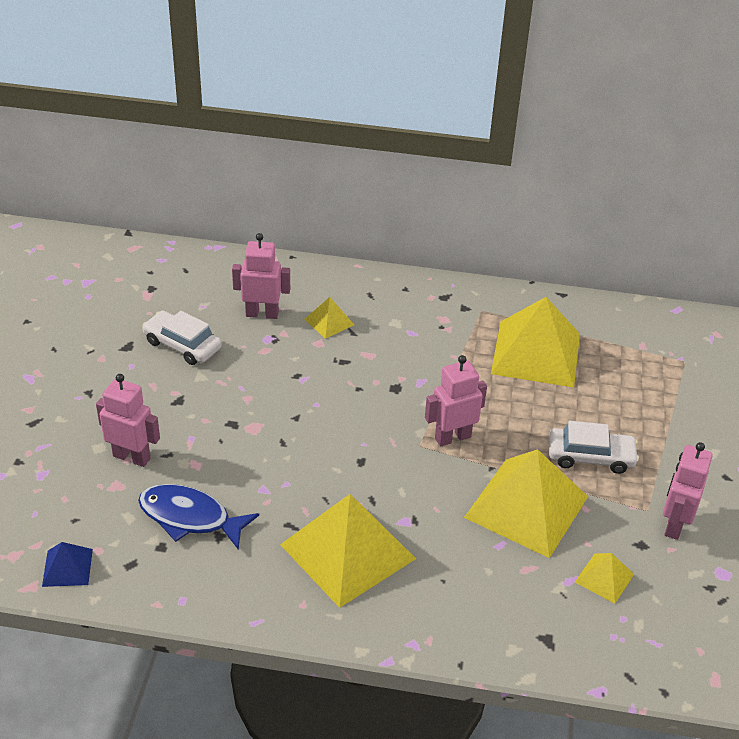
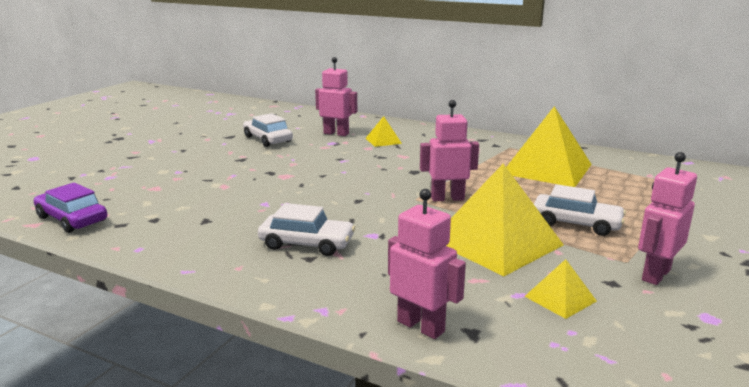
camera: 20 degrees right, 20 degrees down
blue pyramid [42,542,93,587] -> purple car [34,182,107,233]
pink robot [96,374,160,467] -> pink robot moved to [388,189,466,339]
blue fish [138,484,259,550] -> none
yellow pyramid [280,494,416,608] -> white car [258,203,355,256]

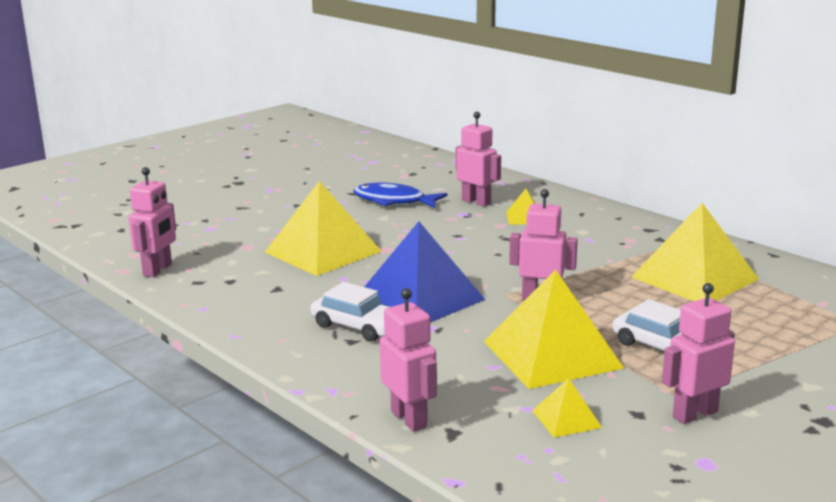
camera: 20 degrees right, 0 degrees up
purple car [34,182,107,233] -> pink robot [128,167,176,277]
white car [243,113,293,147] -> blue fish [353,183,448,208]
none -> yellow pyramid [265,181,382,276]
none -> blue pyramid [364,221,486,322]

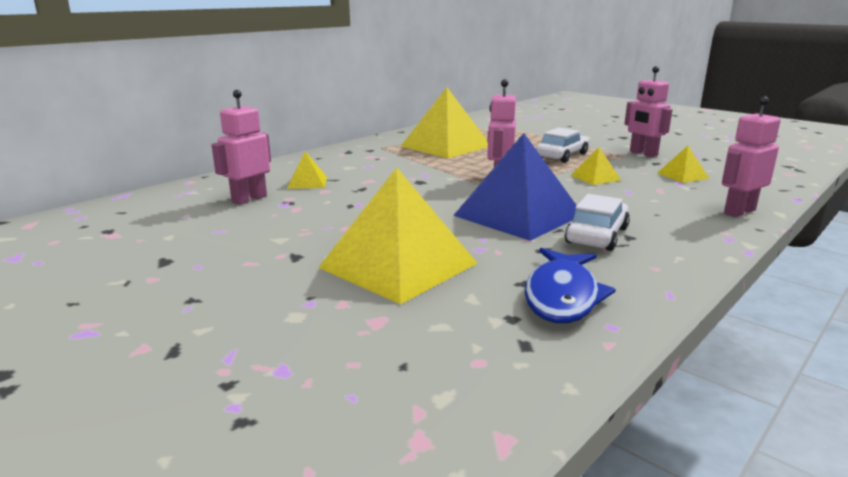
camera: 95 degrees left, 0 degrees up
pink robot [128,167,176,277] -> none
blue fish [353,183,448,208] -> blue fish moved to [525,248,616,323]
yellow pyramid [484,269,624,389] -> yellow pyramid [570,147,621,185], size x0.45

